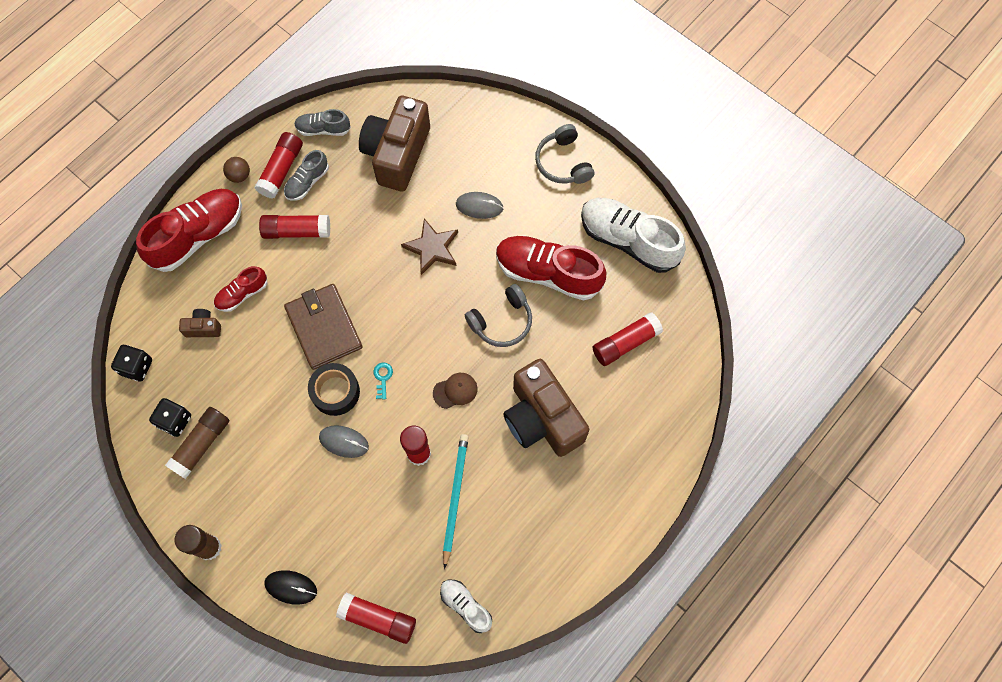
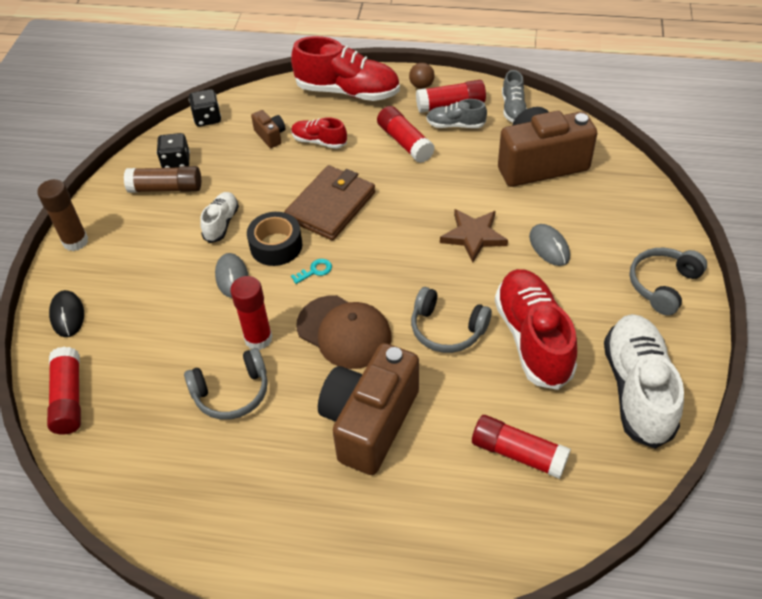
camera: 60 degrees right, 20 degrees down
grey shoe [294,109,351,136] -> grey shoe turned 150 degrees counterclockwise [502,70,527,122]
brown cap [433,373,478,409] -> brown cap [297,295,392,369], size x1.88
white shoe [440,580,492,633] -> white shoe moved to [200,192,239,243]
turquoise pencil [443,434,469,569] -> grey headphones [184,348,268,420]

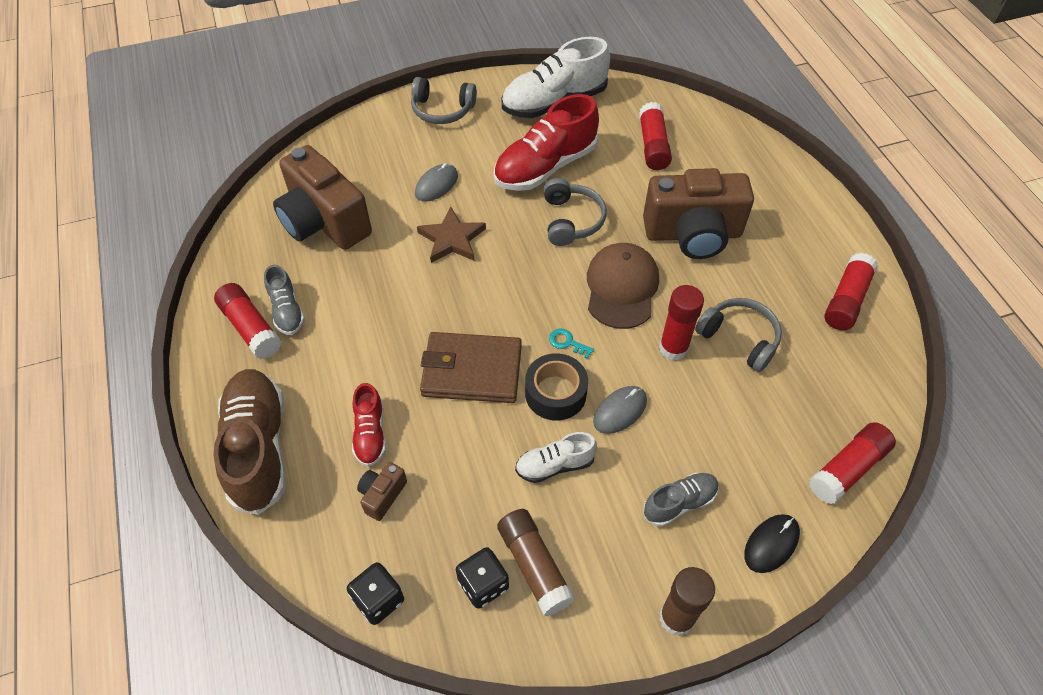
camera: 120 degrees left, 5 degrees up
red shoe [291,36,400,101] -> brown shoe [214,369,286,515]
red glue stick [377,106,435,163] -> red glue stick moved to [824,253,878,330]
brown ball [409,63,435,89] -> none
grey shoe [502,70,527,122] -> grey shoe moved to [643,473,719,527]

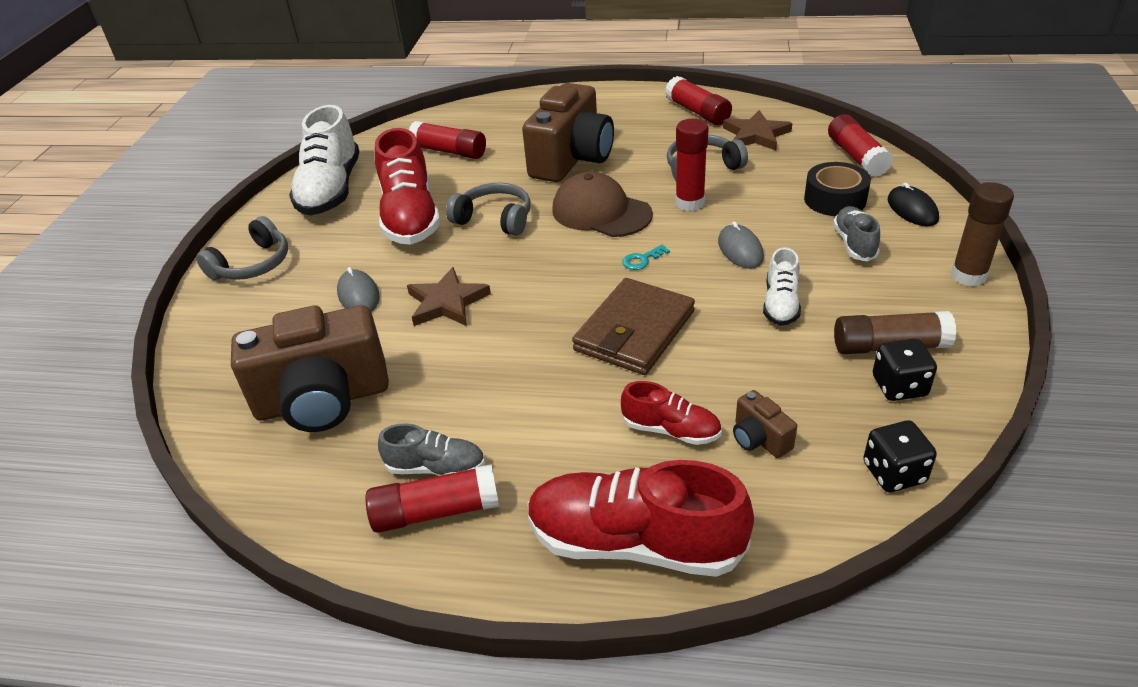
camera: 60 degrees left, 15 degrees down
brown shoe [214,369,286,515] -> red shoe [528,460,754,577]
black tape [525,353,588,421] -> black tape moved to [804,162,871,216]
none -> brown star [723,110,792,151]

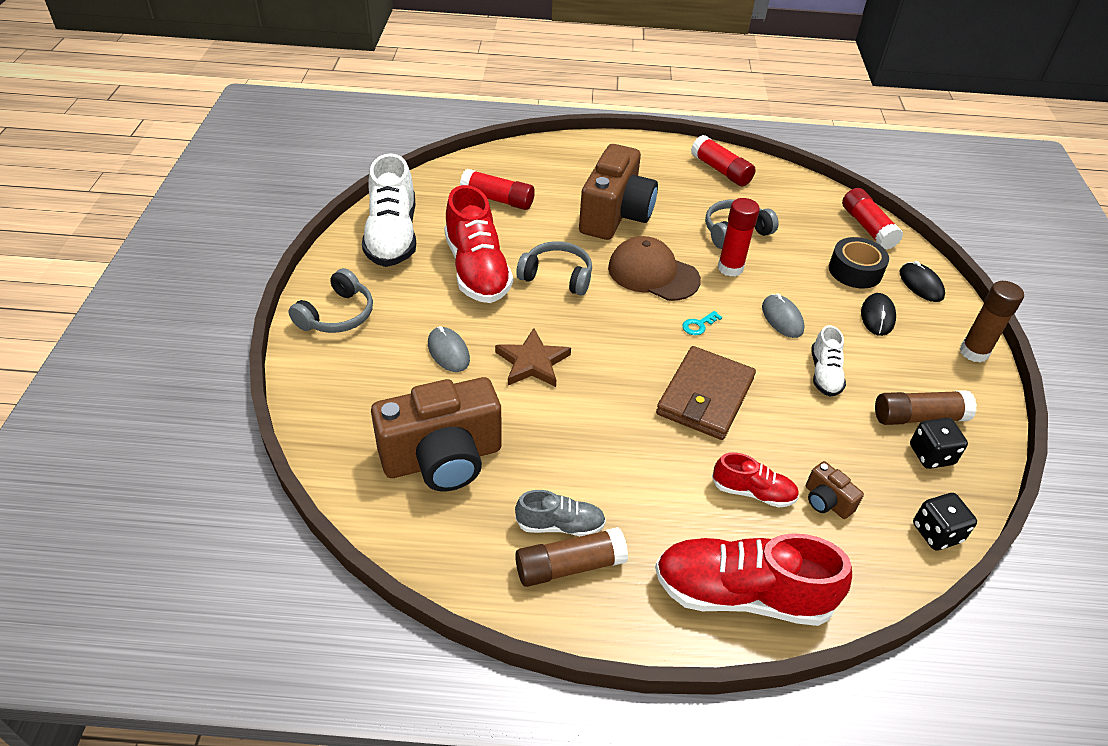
camera: 10 degrees left, 5 degrees up
red glue stick [365,464,499,533] -> brown glue stick [515,527,628,587]
brown star [723,110,792,151] -> none
grey shoe [833,206,880,262] -> black mouse [861,293,896,336]

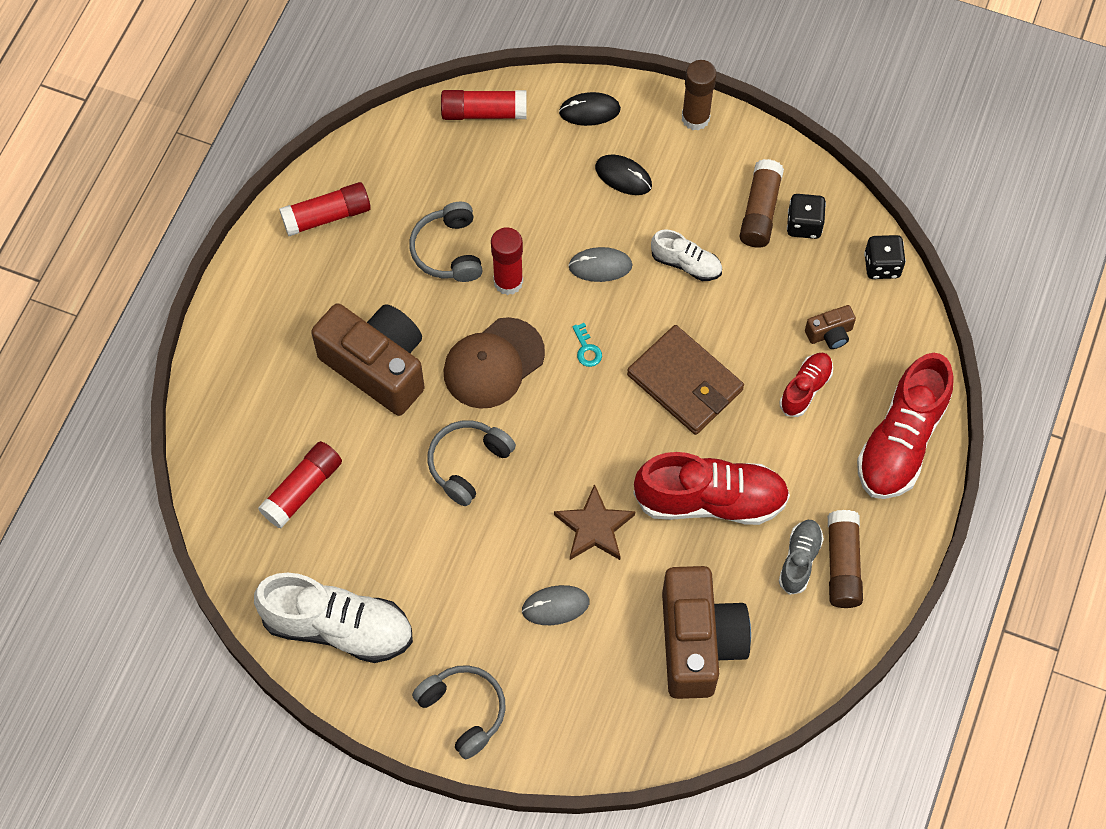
camera: 70 degrees left, 20 degrees up
red shoe [444,185,513,303] -> red shoe moved to [633,452,790,525]
black tape [829,237,889,289] -> none

